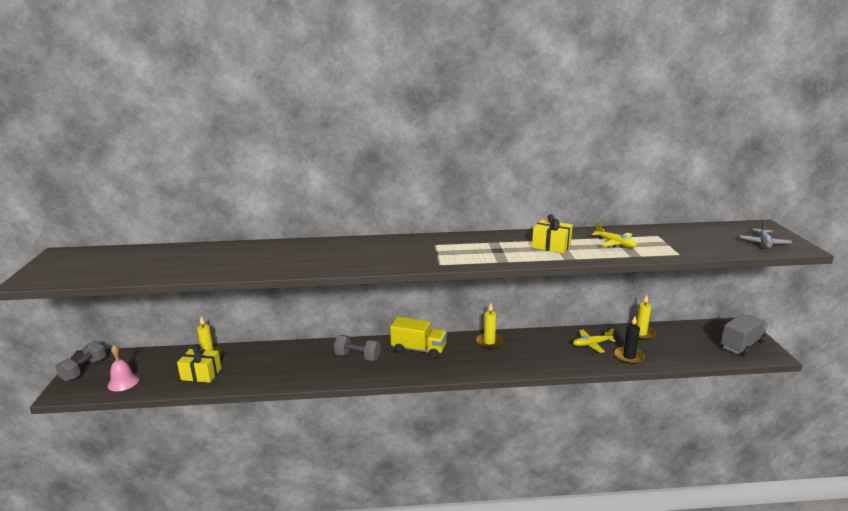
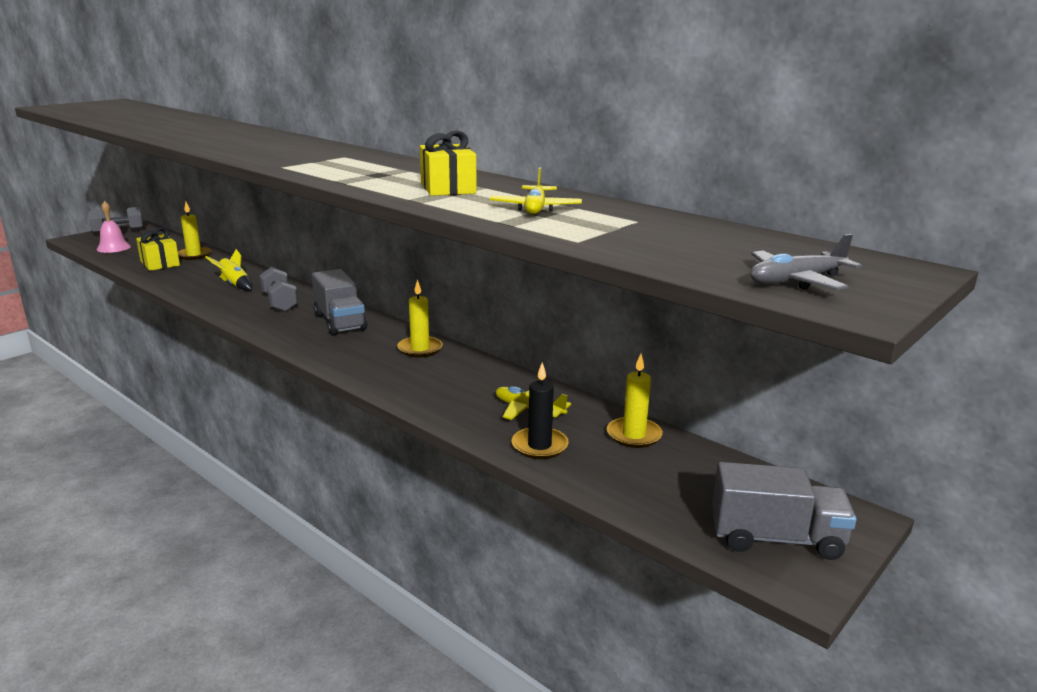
camera: 45 degrees right, 0 degrees up
yellow truck [390,317,447,359] -> grey truck [312,269,367,335]
none -> yellow rocket [206,249,252,291]

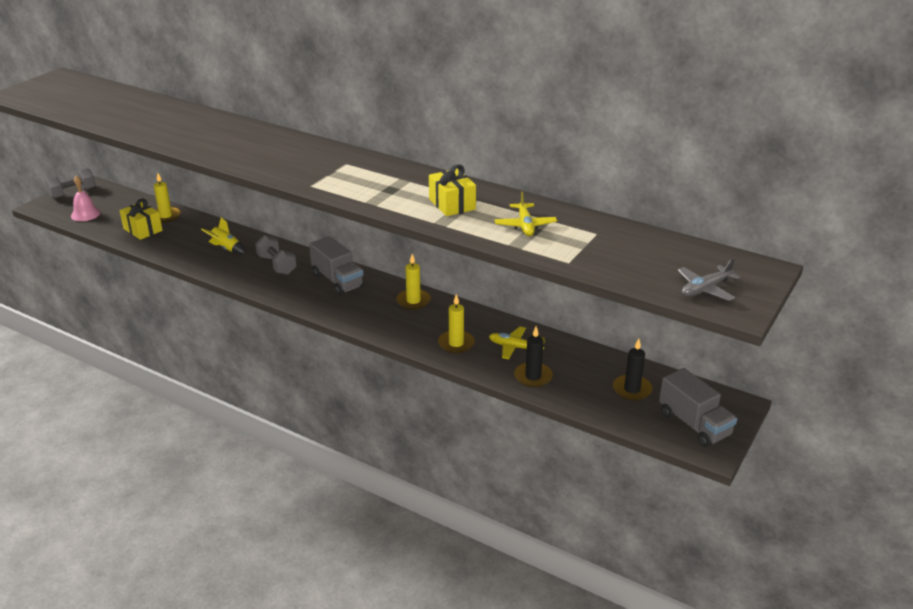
camera: 10 degrees left, 10 degrees up
yellow candle [607,354,663,448] -> yellow candle moved to [438,294,475,353]
grey truck [712,462,857,560] -> grey truck turned 60 degrees clockwise [659,368,737,447]
none -> black candle [613,339,652,401]

